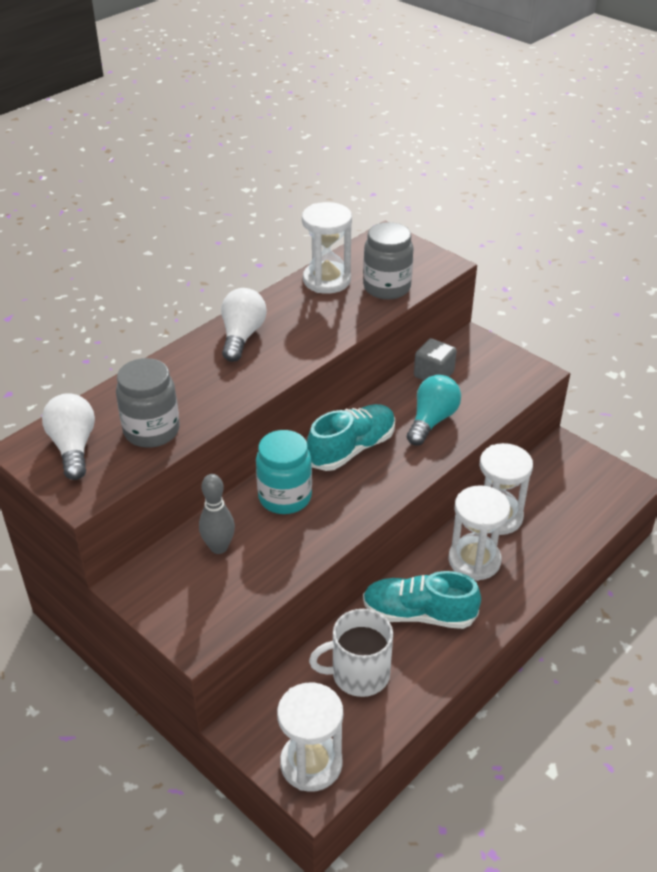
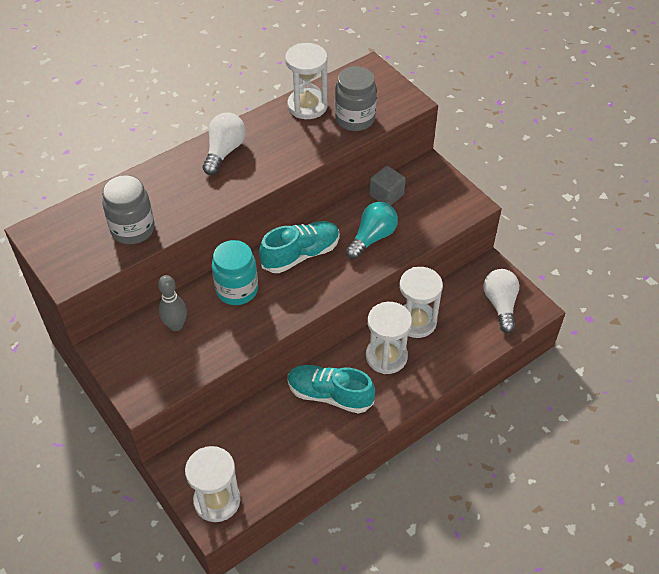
camera: 10 degrees right, 10 degrees up
white light bulb [42,393,95,480] -> white light bulb moved to [483,269,519,333]
white mug [309,609,393,697] -> none

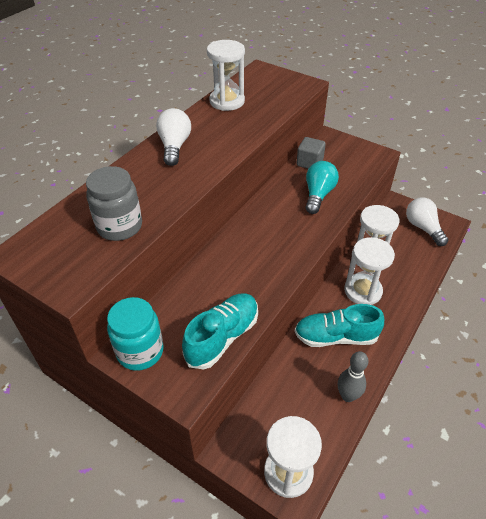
camera: 20 degrees left, 5 degrees down
grey bowling pin [158,275,187,331] -> grey bowling pin moved to [338,351,368,402]
turquoise jar [212,240,258,305] -> turquoise jar moved to [107,297,164,371]
turquoise shoe [259,221,340,273] -> turquoise shoe moved to [182,293,258,369]
grey jar [335,66,377,131] -> none

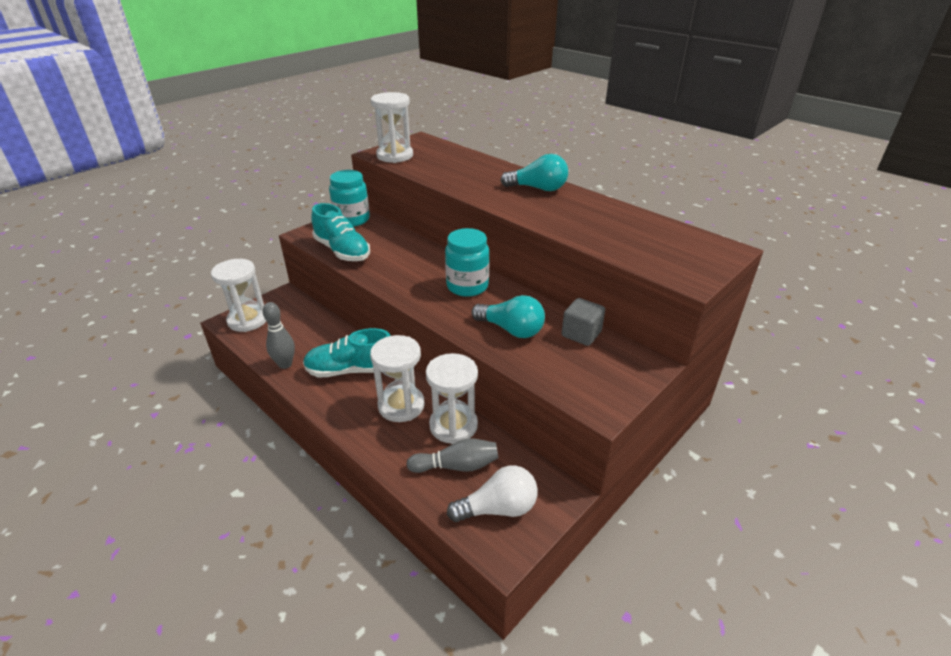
camera: 100 degrees right, 10 degrees down
grey jar [86,166,142,241] -> none
white light bulb [156,108,191,166] -> turquoise light bulb [500,154,568,191]
white hourglass [207,40,245,111] -> white hourglass moved to [371,92,413,163]
turquoise shoe [294,304,384,347] -> turquoise shoe turned 105 degrees counterclockwise [303,328,391,378]
none -> grey bowling pin [407,439,499,473]
none -> turquoise jar [445,228,489,297]

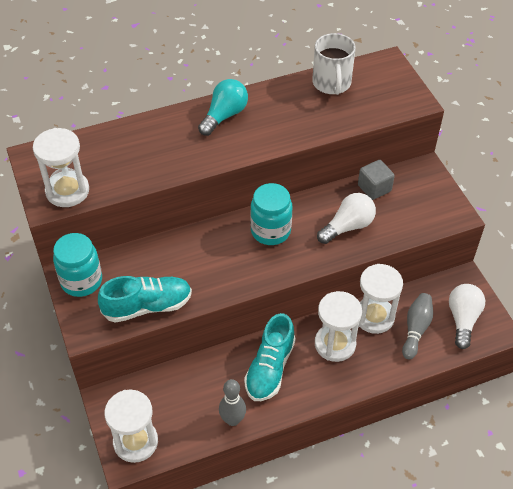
camera: 65 degrees left, 15 degrees up
turquoise light bulb [471,295,545,338] -> white light bulb [317,193,376,244]
none -> white mug [312,33,356,95]

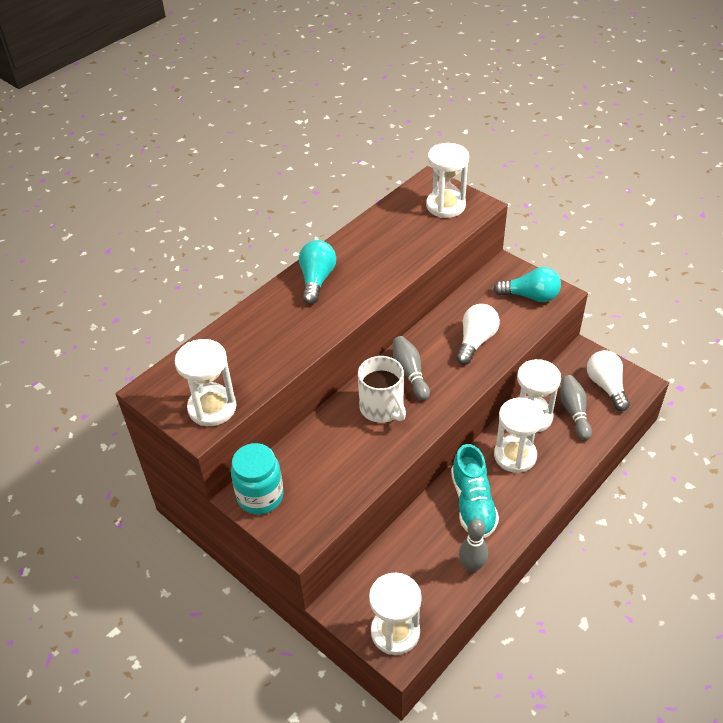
camera: 25 degrees left, 5 degrees down
turquoise shoe [98,276,192,323] -> none
turquoise jar [250,183,292,245] -> grey bowling pin [393,336,430,400]
white mug [312,33,356,95] -> white mug moved to [358,356,406,423]
grey cube [358,160,395,200] -> none
none -> white hourglass [426,143,469,218]
none -> turquoise light bulb [494,267,561,302]

